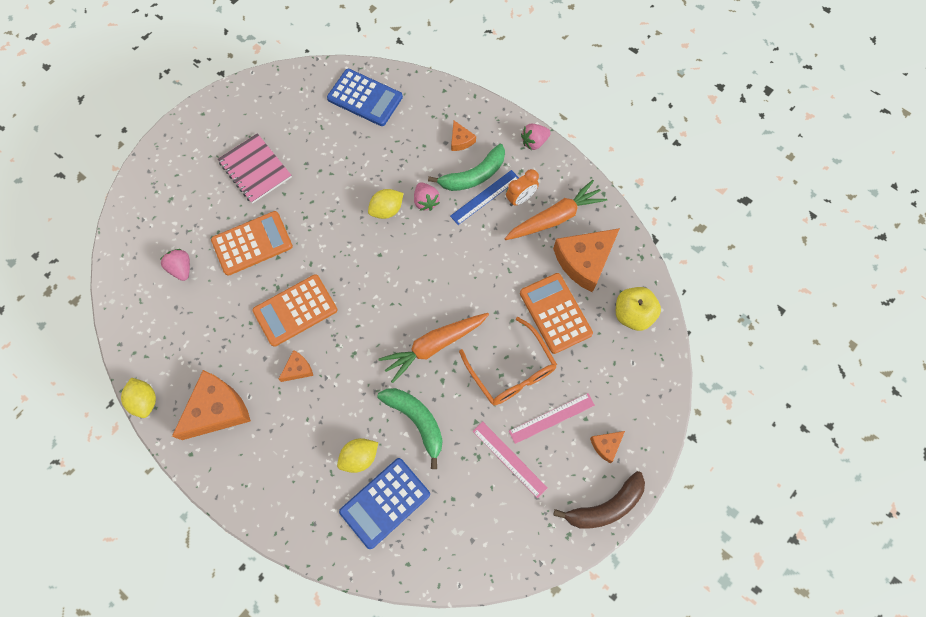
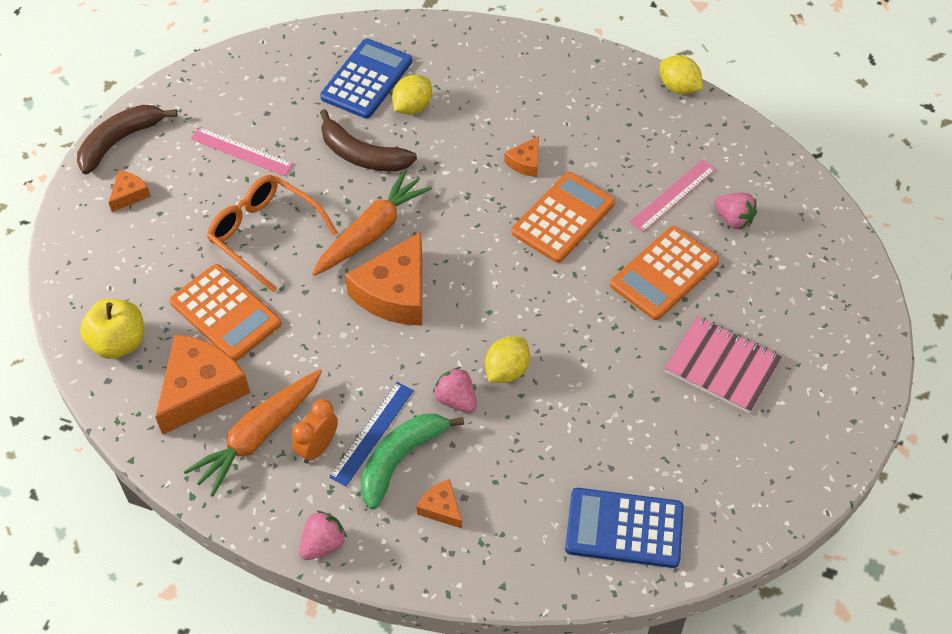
camera: 160 degrees right, 15 degrees down
orange cheese [172,370,251,440] -> orange cheese moved to [345,232,422,326]
green banana [378,388,443,469] -> brown banana [320,109,417,171]
pink ruler [509,393,595,444] -> pink ruler moved to [630,160,716,232]

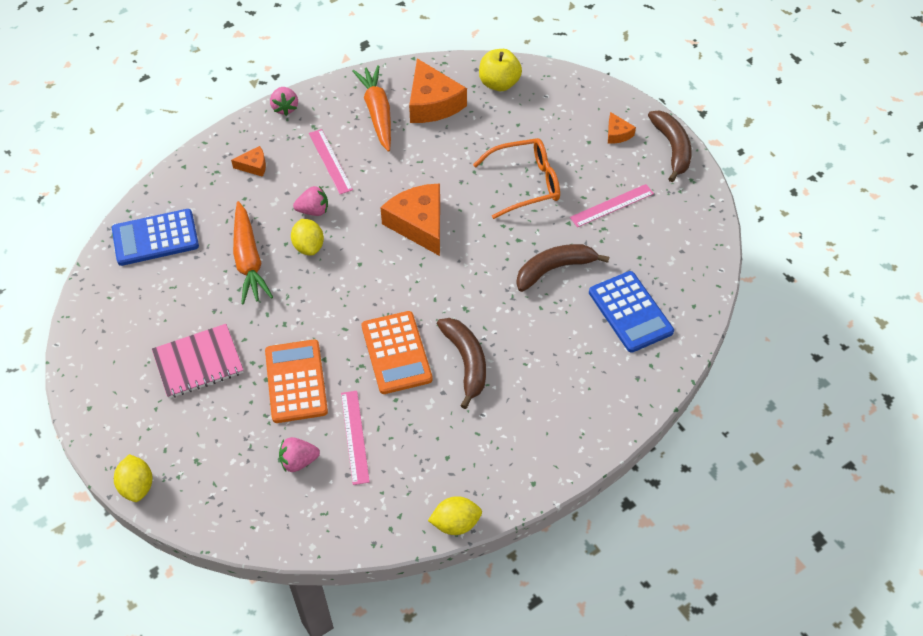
camera: 125 degrees right, 0 degrees up
orange calculator [169,264,281,361] -> none
orange clock [292,399,338,463] -> none
orange carrot [312,170,432,276] -> orange carrot moved to [233,201,273,305]
blue ruler [329,382,414,486] -> pink ruler [309,129,353,194]
green banana [360,414,464,510] -> none
yellow lemon [392,75,432,115] -> yellow lemon moved to [114,454,153,502]
orange cheese [504,136,539,177] -> brown banana [437,318,486,409]
blue calculator [565,488,684,568] -> blue calculator turned 150 degrees counterclockwise [112,209,199,266]

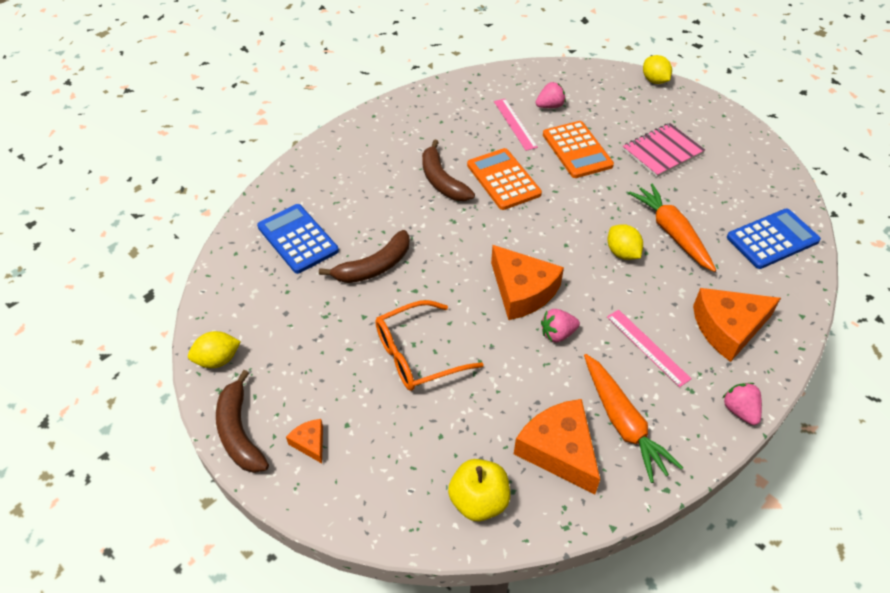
camera: 170 degrees right, 5 degrees down
orange cheese [231,146,266,177] -> orange cheese [693,288,781,362], size x2.09
pink strawberry [293,186,328,216] -> pink strawberry moved to [541,309,580,342]
yellow lemon [428,496,482,535] -> yellow lemon moved to [188,331,241,368]
pink ruler [570,184,654,227] -> none

